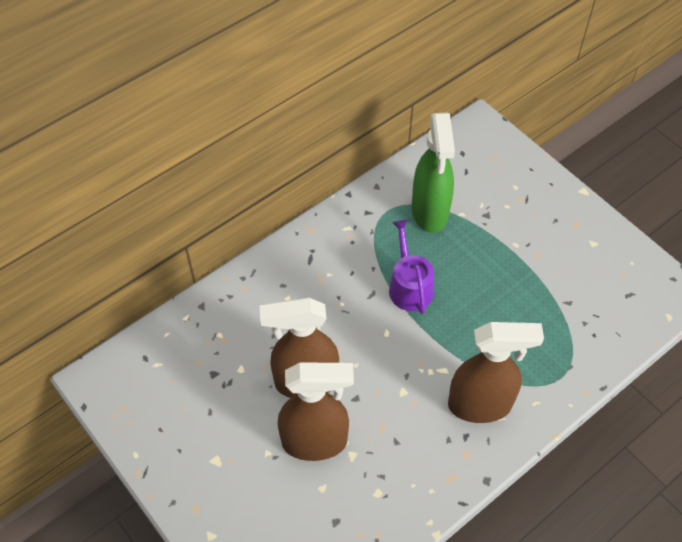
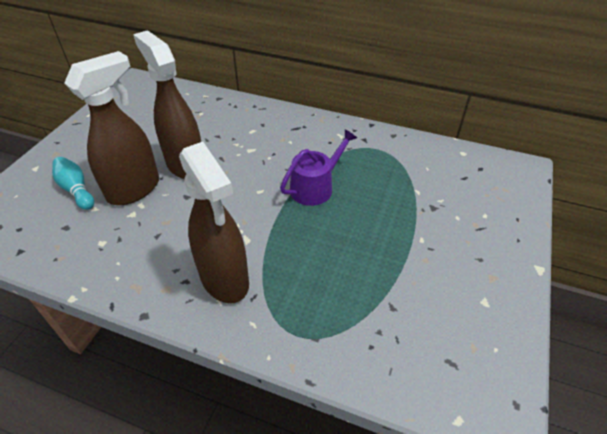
camera: 60 degrees right, 10 degrees down
brown spray bottle [277,362,354,461] -> brown spray bottle turned 105 degrees counterclockwise [64,51,159,205]
green spray bottle [412,113,455,233] -> none
none -> turquoise bowling pin [52,157,94,210]

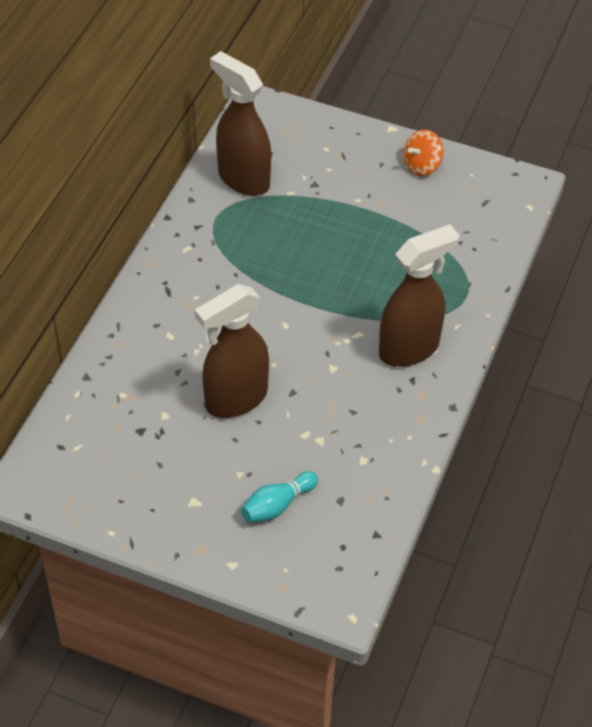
camera: 90 degrees left, 5 degrees up
brown spray bottle [64,51,159,205] -> brown spray bottle moved to [210,51,271,196]
purple watering can [280,129,357,206] -> none
none -> orange spinning top [403,130,444,176]

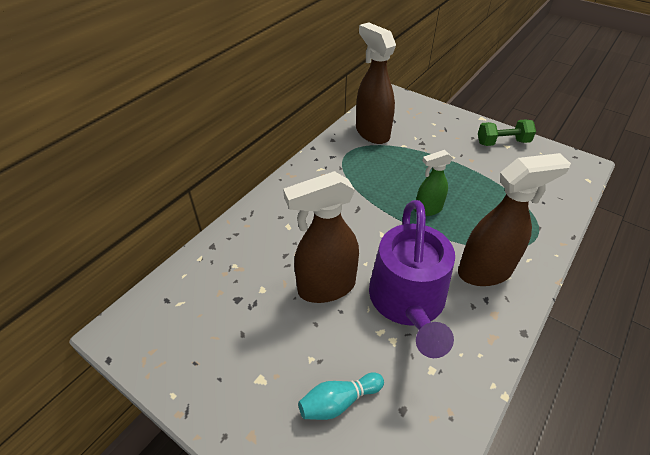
camera: 15 degrees right, 5 degrees down
orange spinning top [403,130,444,176] -> green dumbbell [478,119,536,146]
none -> purple watering can [369,200,455,358]
none -> green spray bottle [415,150,453,216]

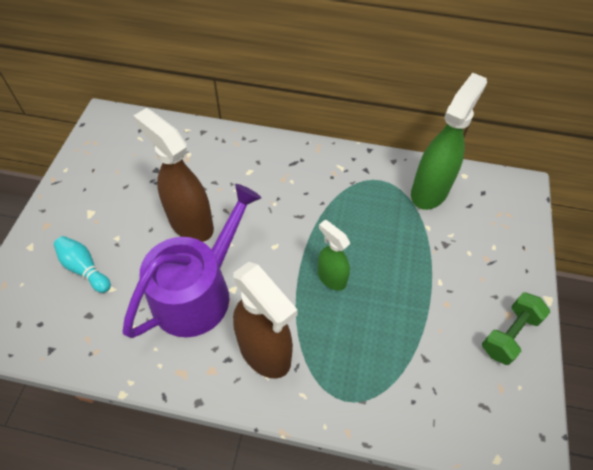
camera: 65 degrees right, 10 degrees up
brown spray bottle [356,22,396,144] -> green spray bottle [411,73,487,210]
purple watering can [369,200,455,358] -> purple watering can turned 150 degrees clockwise [123,184,262,338]
green dumbbell [478,119,536,146] -> green dumbbell turned 75 degrees clockwise [482,292,550,365]

